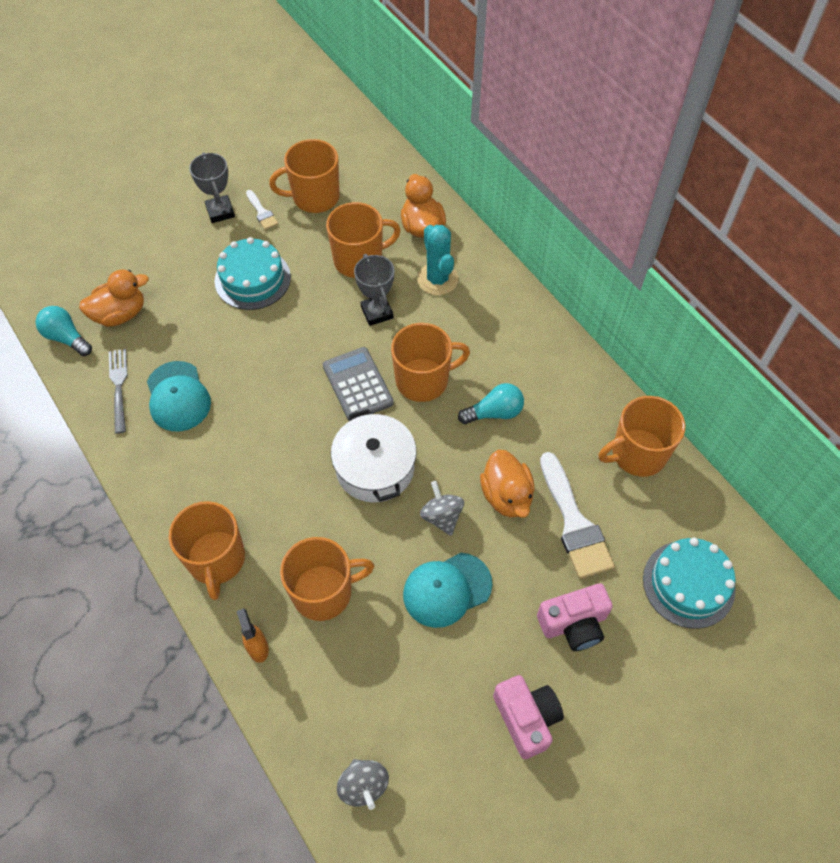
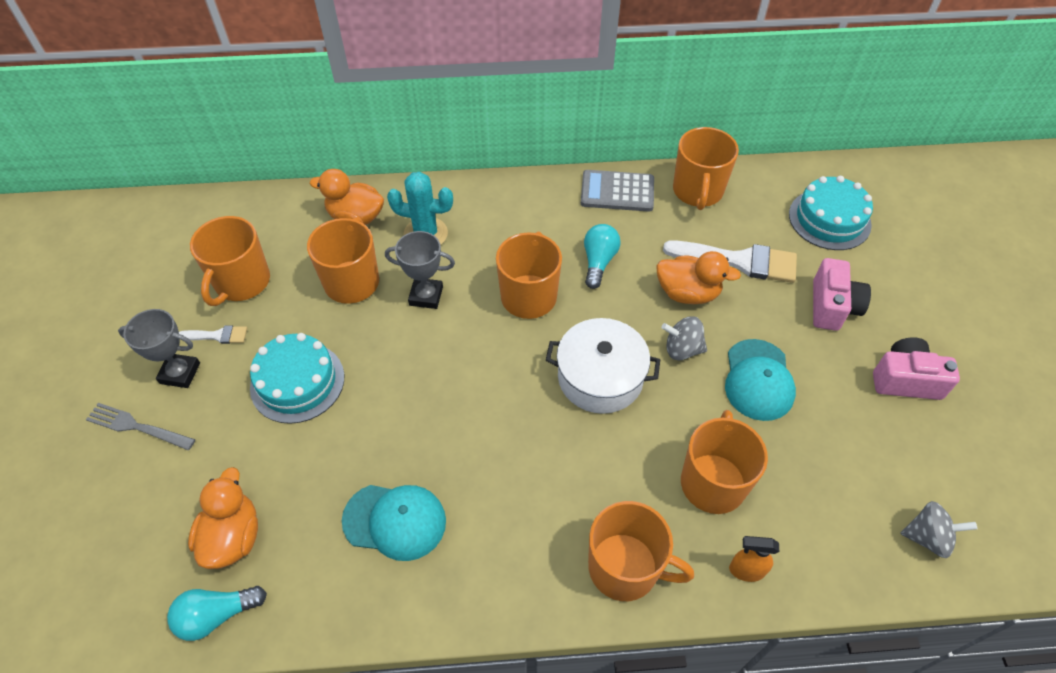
camera: 60 degrees left, 5 degrees down
grey fork [109,349,127,434] -> grey fork moved to [86,403,195,450]
grey calculator [323,347,394,421] -> grey calculator moved to [581,170,654,212]

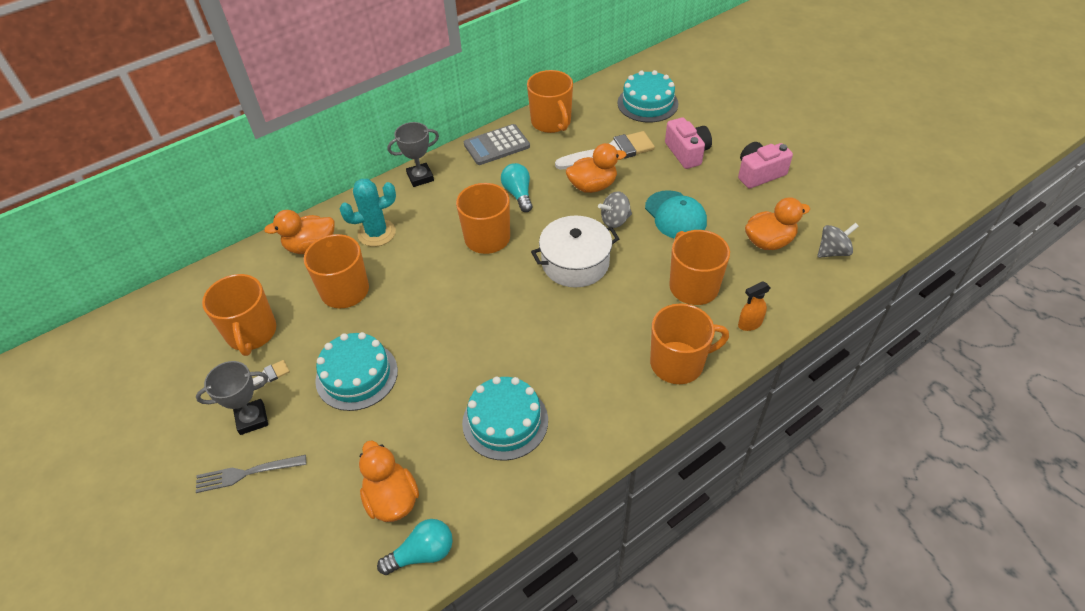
camera: 30 degrees left, 5 degrees down
turquoise light bulb [167,586,267,641] -> turquoise light bulb turned 150 degrees counterclockwise [377,519,453,575]
turquoise cap [342,485,446,561] -> turquoise cake [462,376,548,461]
grey trophy [385,231,455,309] -> grey trophy moved to [387,122,439,187]
none -> orange duck [745,197,810,250]

